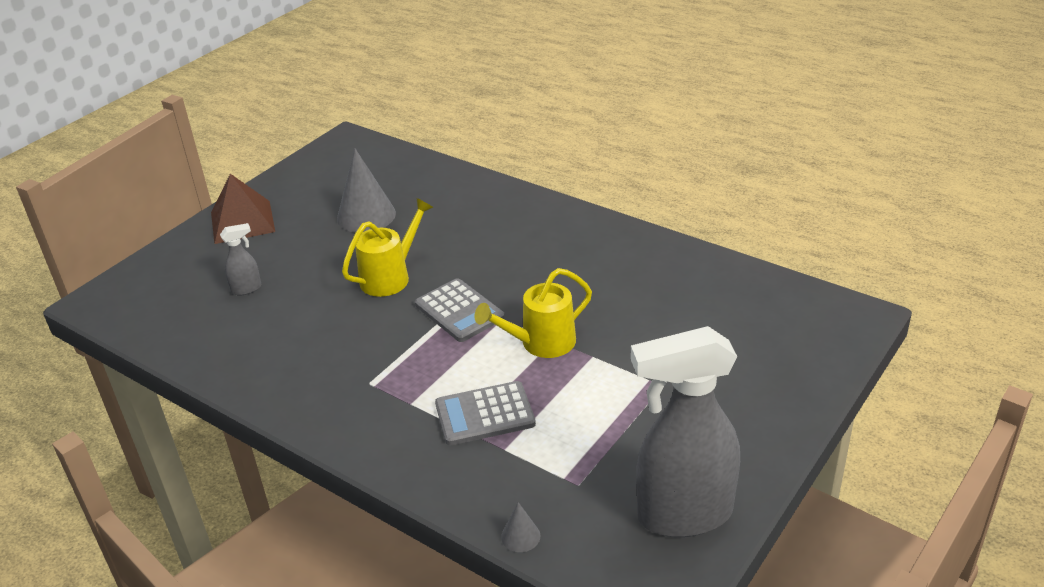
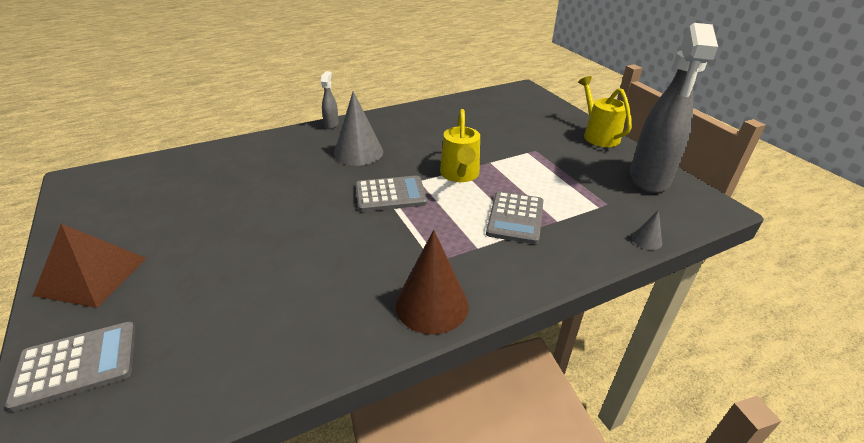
camera: 65 degrees left, 0 degrees up
grey spray bottle [220,223,261,296] -> grey spray bottle moved to [321,71,339,129]
grey cone [337,149,396,233] -> grey cone moved to [334,91,383,166]
yellow watering can [342,198,433,297] -> yellow watering can moved to [578,76,632,147]
none -> grey calculator [5,322,135,412]
none -> brown cone [395,230,469,334]

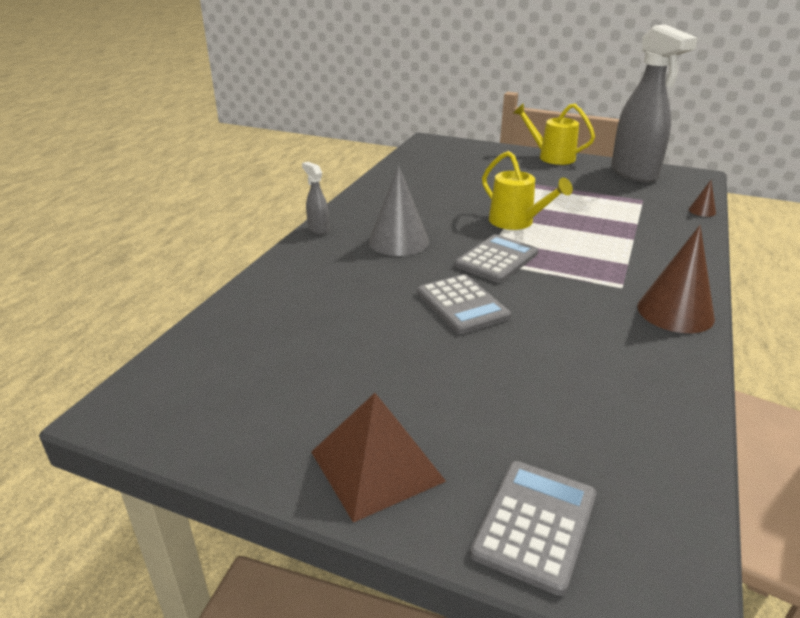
camera: 40 degrees left, 5 degrees down
grey calculator [486,191,543,244] -> grey calculator moved to [417,274,511,334]
grey cone [632,210,662,250] -> brown cone [689,180,716,217]

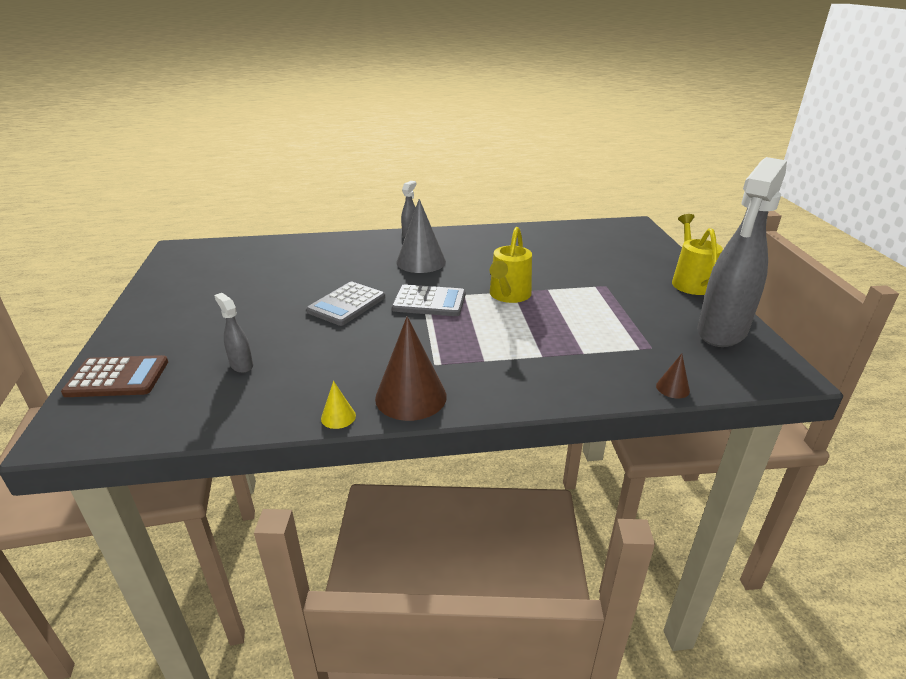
camera: 60 degrees right, 0 degrees up
brown pyramid [311,393,446,523] -> none
grey calculator [470,461,596,596] -> brown calculator [61,355,168,397]
none -> grey spray bottle [214,293,253,373]
none -> yellow cone [321,381,356,429]

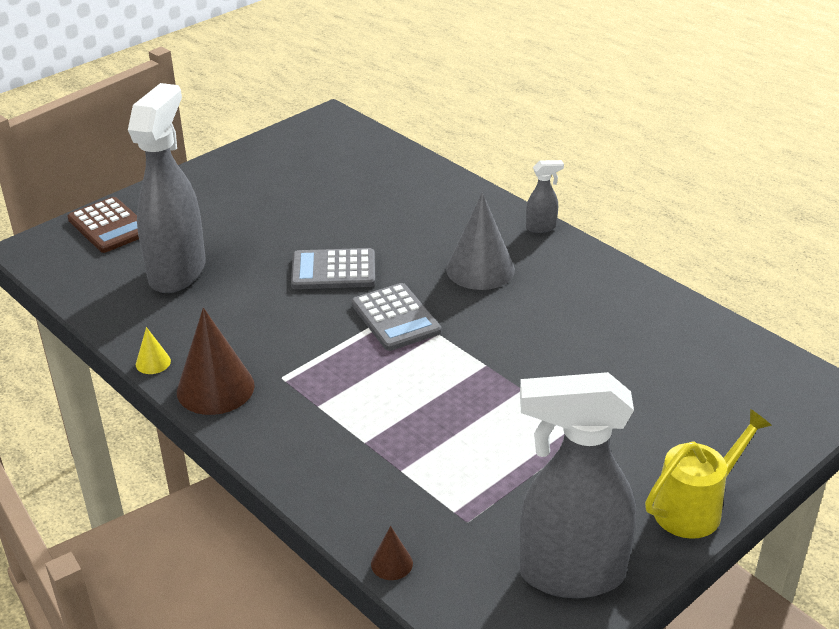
camera: 55 degrees right, 5 degrees up
grey spray bottle [214,293,253,373] -> grey spray bottle [128,83,206,293], size x2.42
yellow watering can [490,227,532,303] -> none

